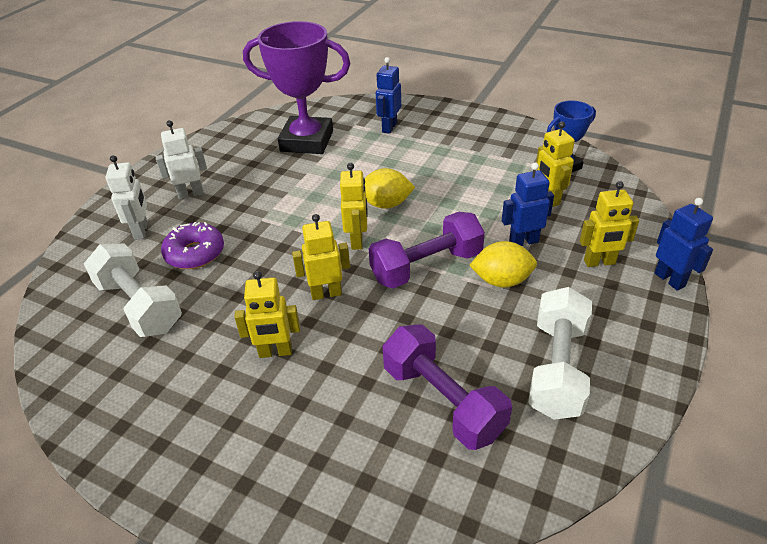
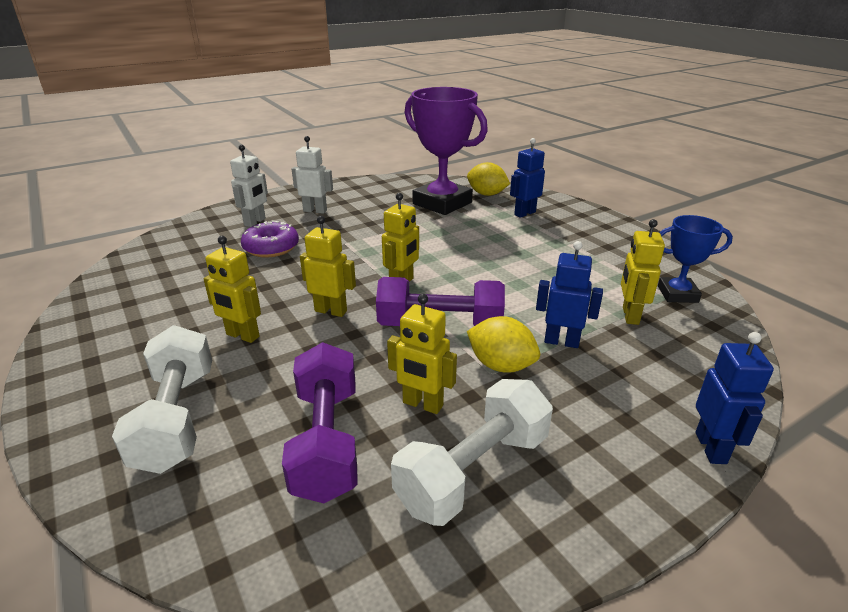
camera: 30 degrees right, 10 degrees down
white dumbbell [84,244,182,337] -> white dumbbell moved to [112,325,212,474]
yellow lemon [365,168,415,209] -> yellow lemon moved to [467,162,510,196]
yellow robot [580,181,639,267] -> yellow robot moved to [387,294,457,414]

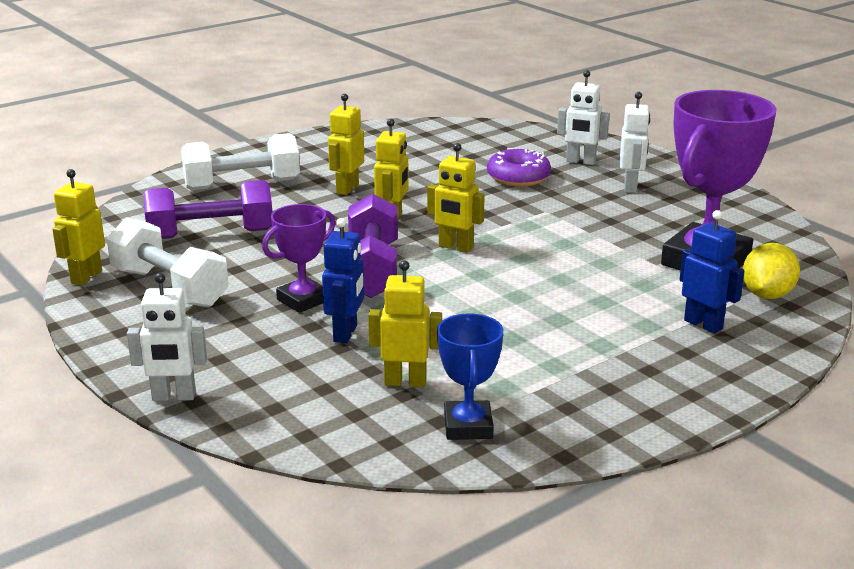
camera: 85 degrees right, 5 degrees down
yellow robot [387,294,457,414] -> yellow robot moved to [52,169,105,286]
yellow lemon [467,316,540,373] -> purple trophy [262,204,336,313]
blue robot [696,332,774,464] -> white robot [127,273,207,401]

